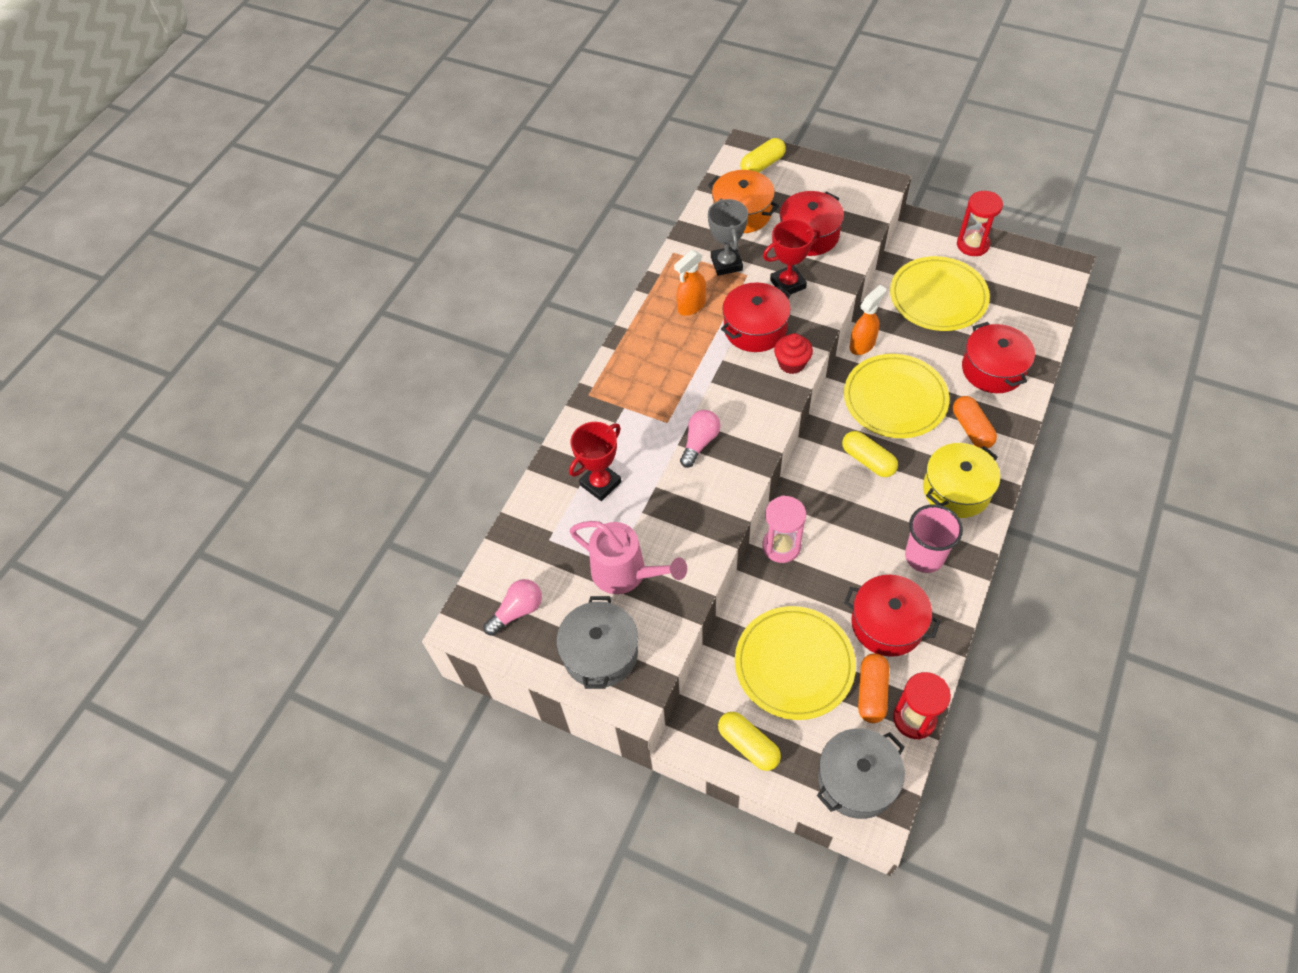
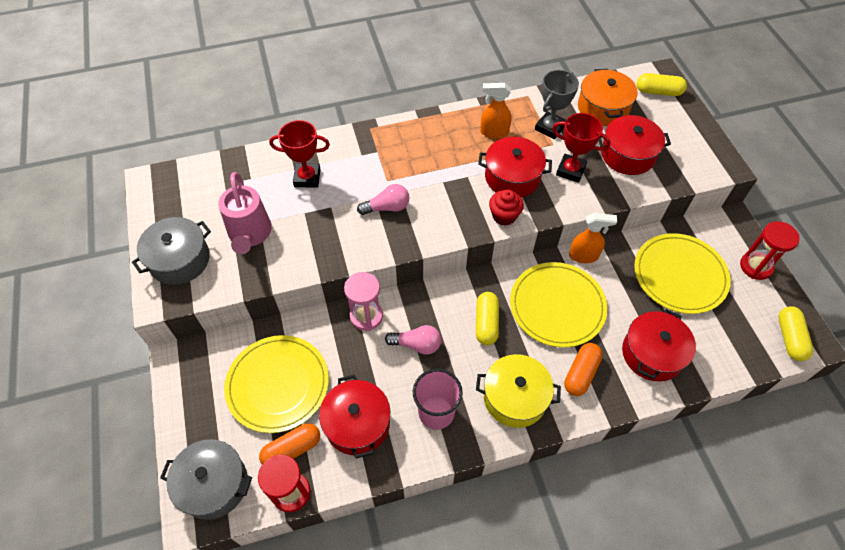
camera: 45 degrees right, 0 degrees up
pink light bulb [484,579,542,636] -> pink light bulb moved to [385,325,441,355]
yellow capsule [718,712,781,771] -> yellow capsule moved to [778,306,813,361]

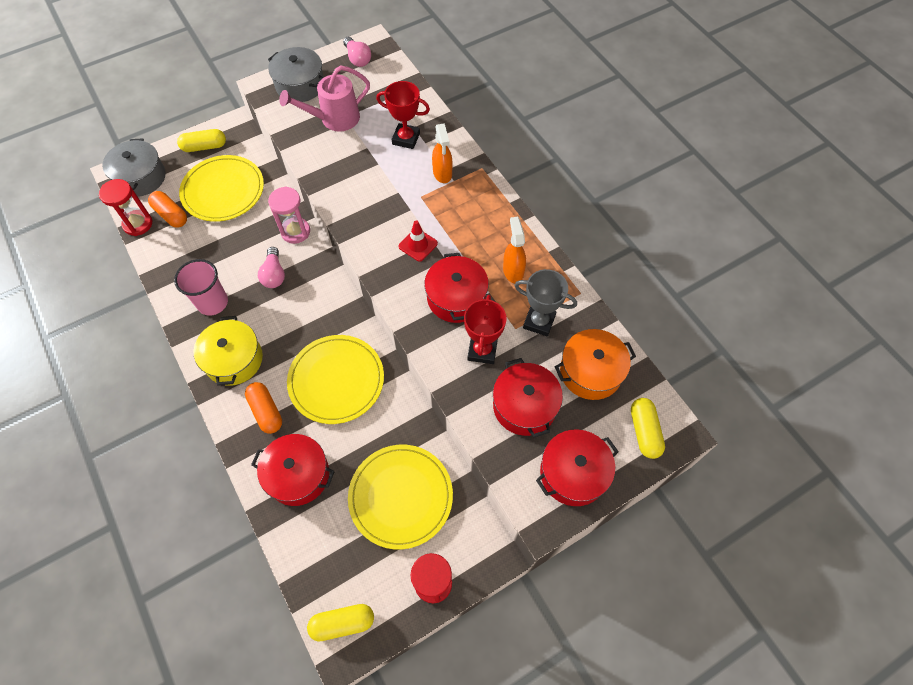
camera: 75 degrees right, 5 degrees up
red trophy [269,120,330,187] -> red trophy turned 60 degrees counterclockwise [376,81,430,149]
red pot [319,374,390,459] -> red pot moved to [536,429,619,506]
pink light bulb [357,184,409,215] -> pink light bulb moved to [343,37,371,67]
yellow capsule [476,292,499,345] -> yellow capsule moved to [177,129,226,152]
red cupcake [489,189,524,226] -> none
orange capsule [564,343,603,396] -> orange capsule turned 45 degrees clockwise [245,382,282,434]
orange spray bottle [569,213,617,263] -> orange spray bottle moved to [432,123,452,183]
none -> red traffic cone [399,220,438,262]

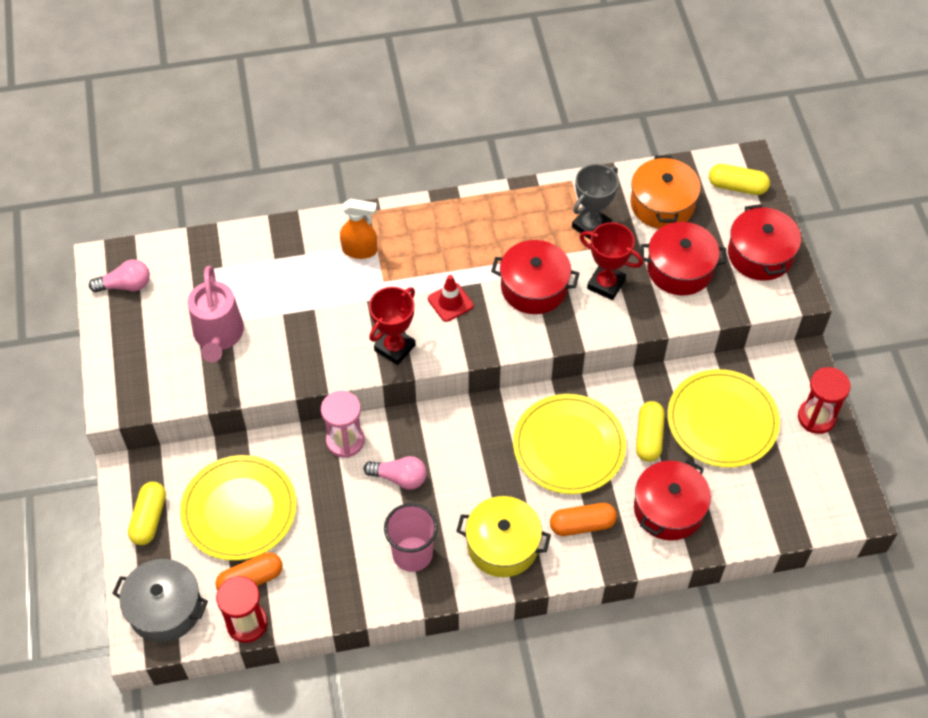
camera: 70 degrees left, 5 degrees down
grey pot [268,47,324,102] -> none
yellow capsule [307,604,374,641] -> yellow capsule moved to [636,401,665,462]
red trophy [376,81,430,149] -> red trophy moved to [369,287,415,365]
orange spray bottle [503,217,526,283] -> none

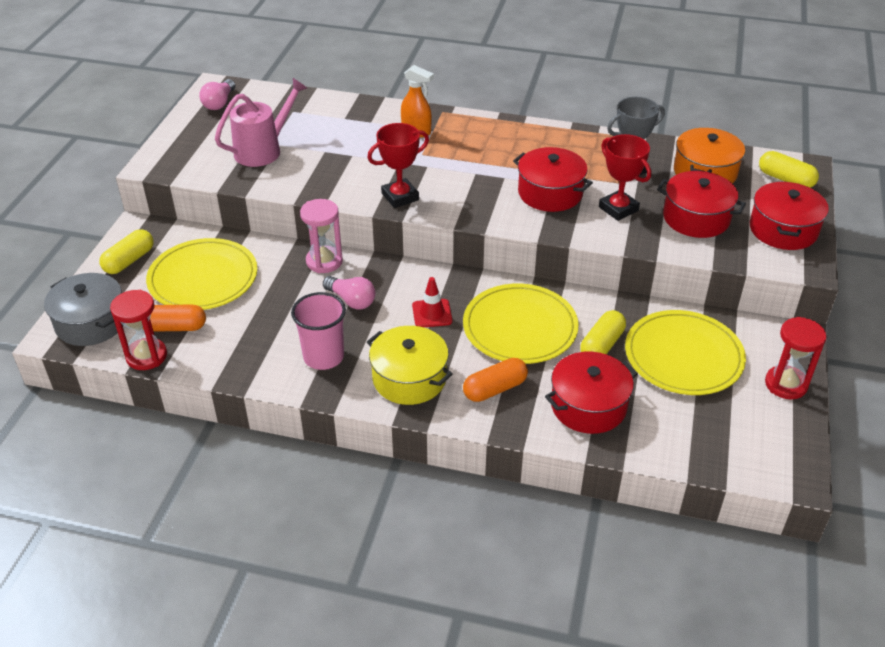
camera: 25 degrees right, 15 degrees down
pink light bulb [89,259,150,292] -> pink light bulb turned 90 degrees clockwise [199,79,235,110]
pink watering can [188,266,244,362] -> pink watering can turned 150 degrees counterclockwise [215,78,307,167]
red traffic cone [428,275,474,322] -> red traffic cone moved to [412,277,452,327]
orange capsule [550,503,617,536] -> orange capsule turned 45 degrees counterclockwise [463,358,528,402]

